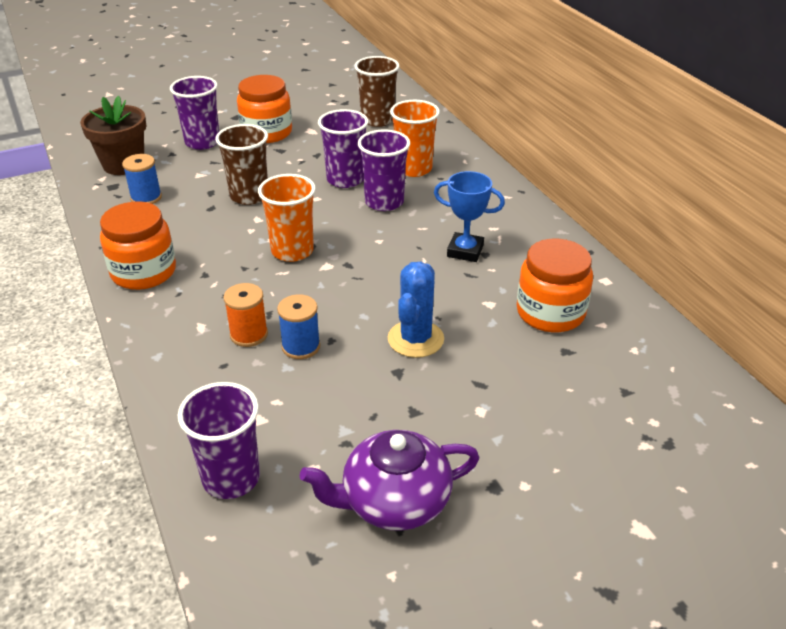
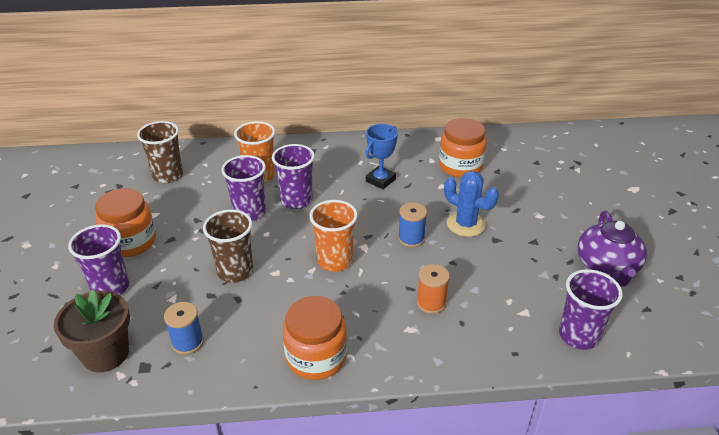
camera: 70 degrees left, 0 degrees up
blue spool [277,294,320,359] -> blue spool moved to [398,202,427,248]

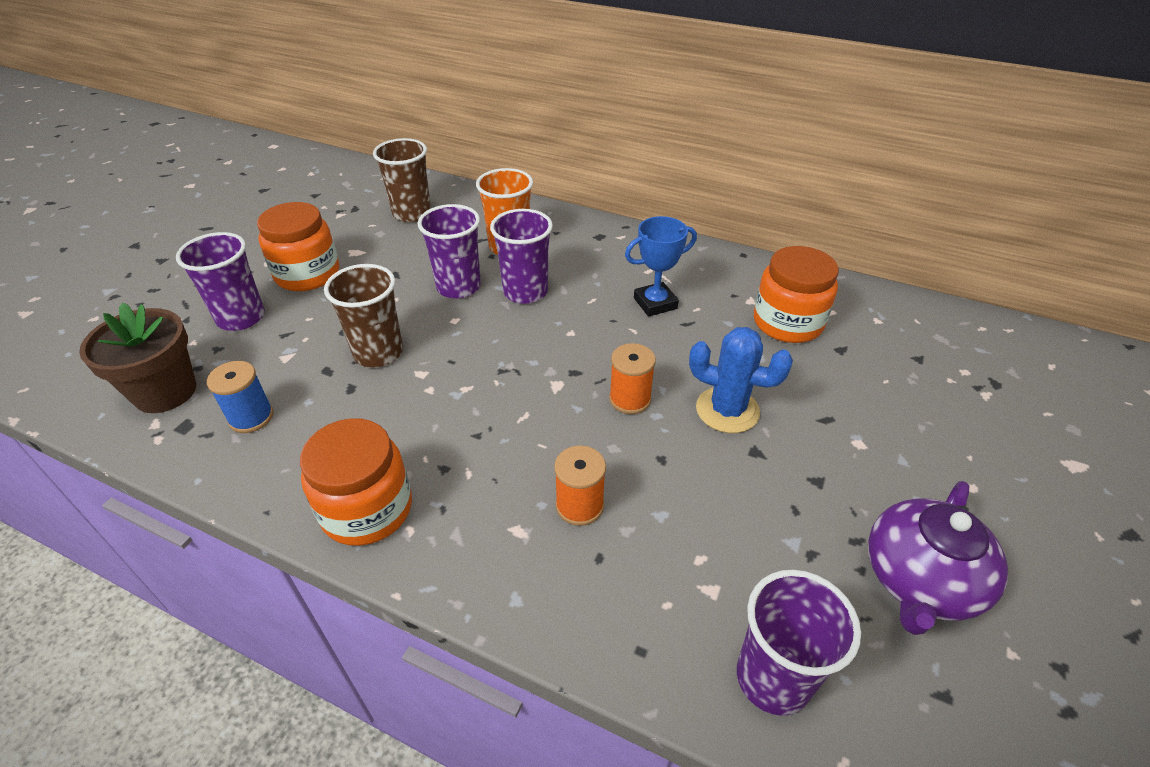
camera: 30 degrees right, 5 degrees up
orange cup [309,200,357,272] -> none
blue spool [398,202,427,248] -> orange spool [609,343,656,414]
blue cactus [444,171,499,237] -> blue cactus turned 45 degrees counterclockwise [689,327,793,433]

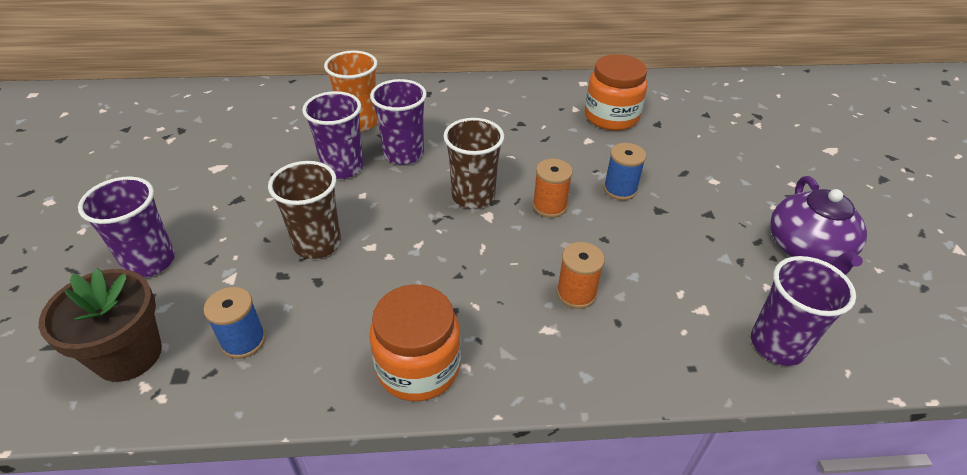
camera: 30 degrees left, 0 degrees up
orange jar [257,202,339,291] -> none
brown cup [373,138,431,222] -> brown cup moved to [443,118,504,209]
blue trophy [625,216,697,317] -> none
blue cactus [689,327,793,433] -> blue spool [604,143,646,200]

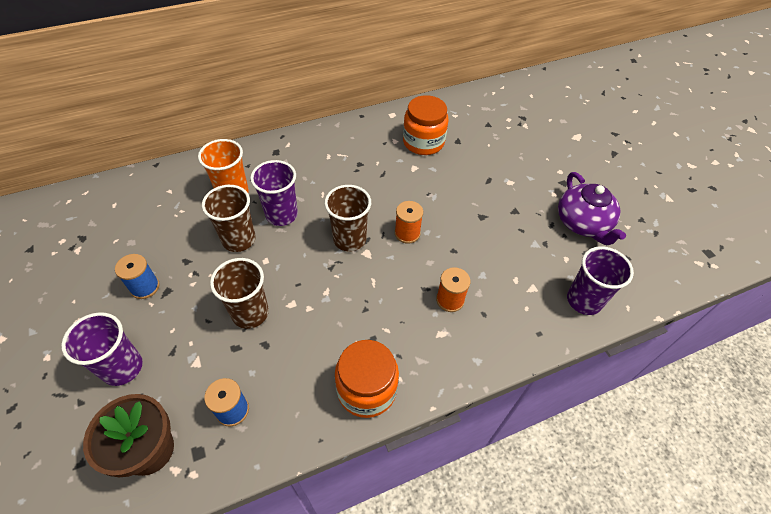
camera: 20 degrees left, 10 degrees up
purple cup [302,91,364,179] -> brown cup [202,185,256,252]
blue spool [604,143,646,200] -> blue spool moved to [115,254,160,299]

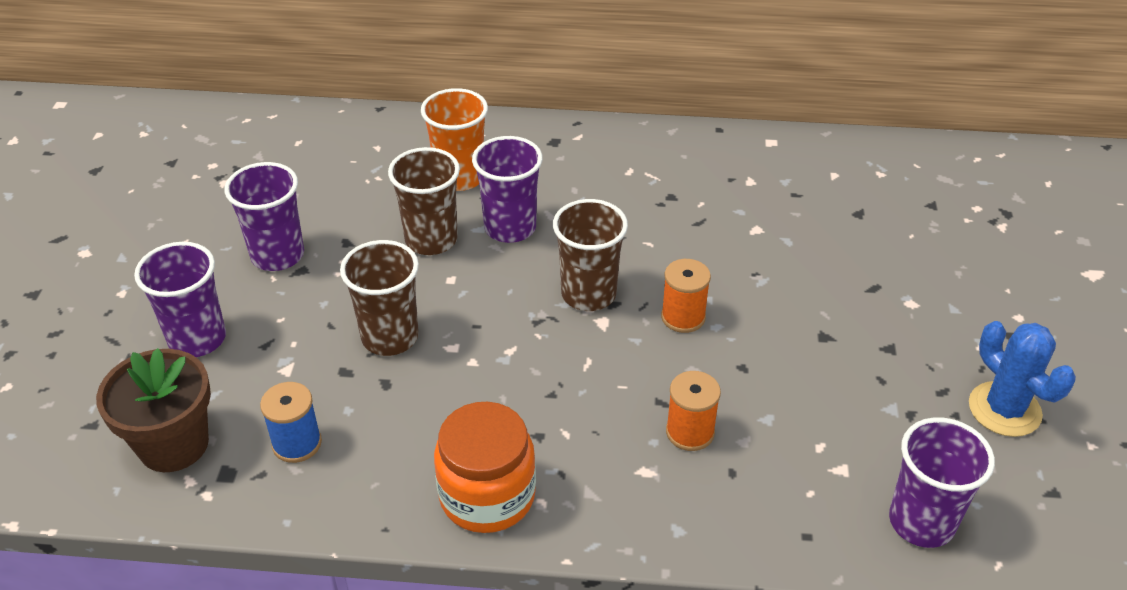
camera: 30 degrees right, 10 degrees down
blue spool [115,254,160,299] -> purple cup [224,162,304,271]
orange jar [403,95,448,155] -> none
purple teapot [558,172,626,245] -> blue cactus [969,321,1076,437]

